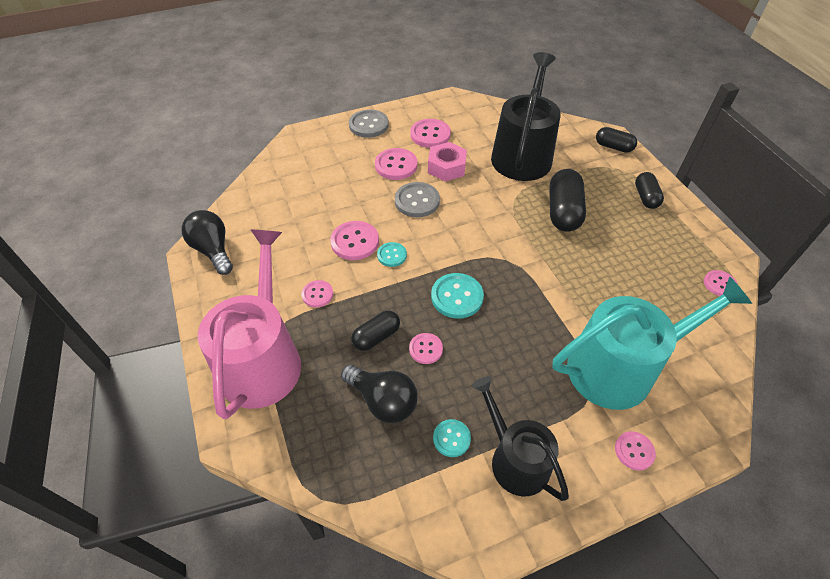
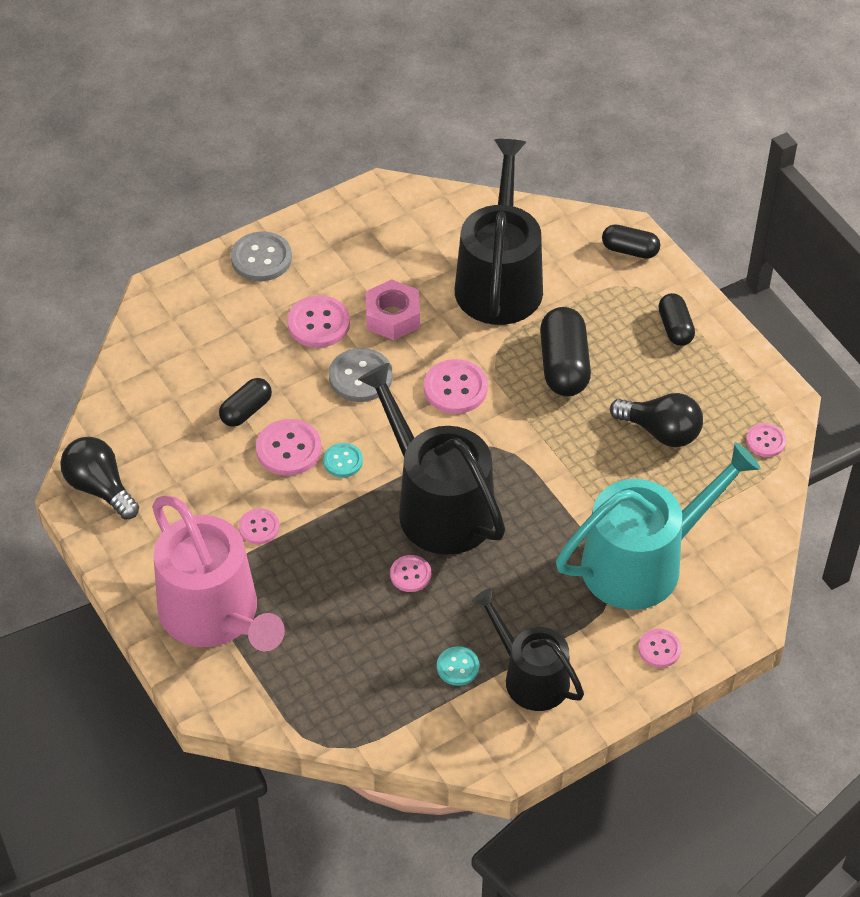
camera: 10 degrees left, 0 degrees up
pink watering can [198,230,301,419] -> pink watering can turned 150 degrees clockwise [152,495,285,652]
black light bulb [341,364,418,423] -> black light bulb moved to [610,393,703,447]
black capsule [351,311,400,351] -> black capsule moved to [219,378,272,427]
pink button [410,119,451,148] -> pink button moved to [424,359,488,414]
turquoise button [431,273,484,319] -> black watering can [358,363,506,555]

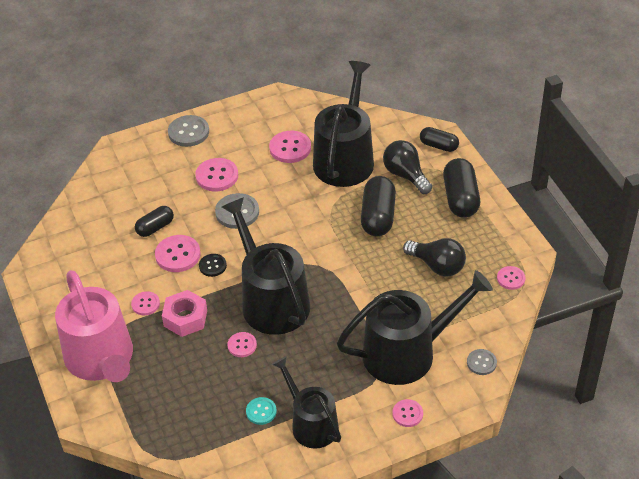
camera: 10 degrees right, 5 degrees down
black light bulb [60,437,139,519] -> black light bulb moved to [383,140,432,194]
turquoise button [323,443,363,477] -> black button [199,254,227,277]
pink nut [365,279,420,340] -> pink nut moved to [162,290,207,337]
pink button [424,359,488,414] -> pink button moved to [269,131,311,163]
turquoise watering can [556,442,760,610] -> black watering can [337,270,493,385]
black capsule [658,293,695,346] -> black capsule [443,158,480,218], size x1.65
none -> grey button [467,349,497,375]

